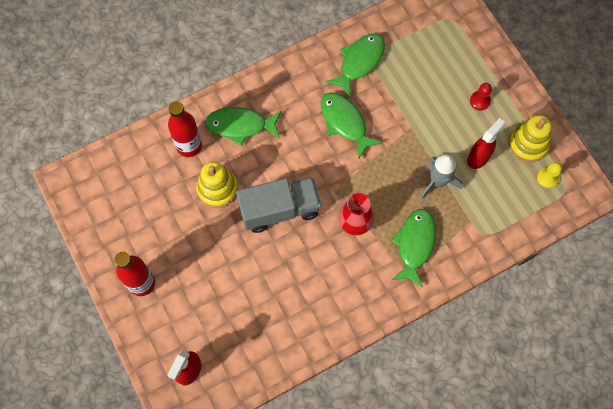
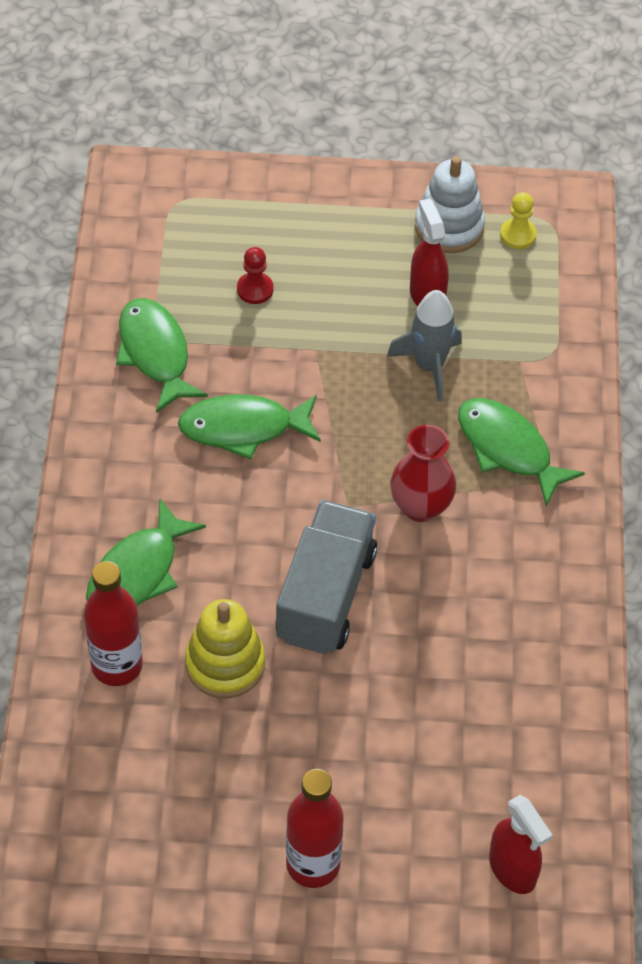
camera: 60 degrees left, 15 degrees down
red pawn [470,83,492,111] -> red pawn moved to [237,247,273,304]
yellow stacking toy [508,115,552,162] -> white stacking toy [415,156,485,253]

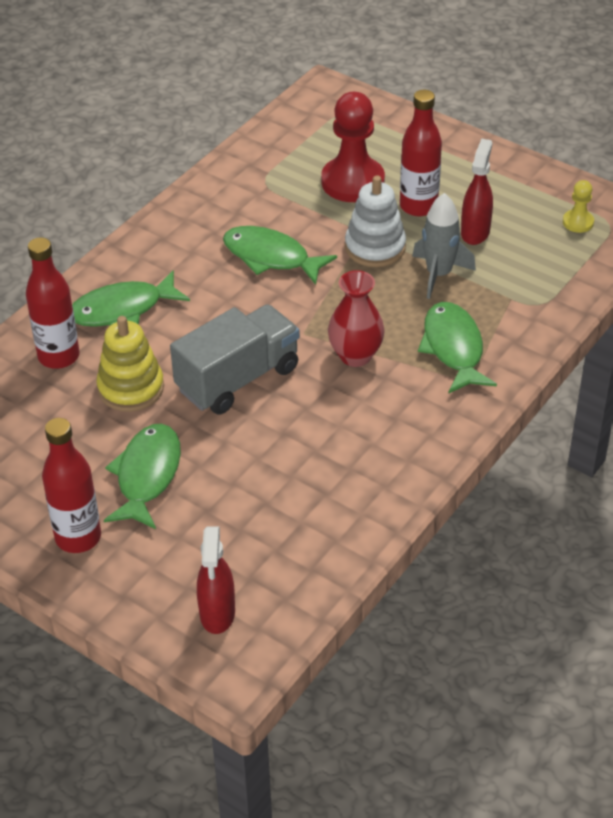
camera: 35 degrees right, 10 degrees down
green fish [116,298,208,413] -> green fish moved to [104,424,181,529]
red pawn [237,247,273,304] -> red pawn [321,92,385,202], size x2.11
white stacking toy [415,156,485,253] -> white stacking toy moved to [345,176,406,267]
none -> red bottle [400,90,442,216]

